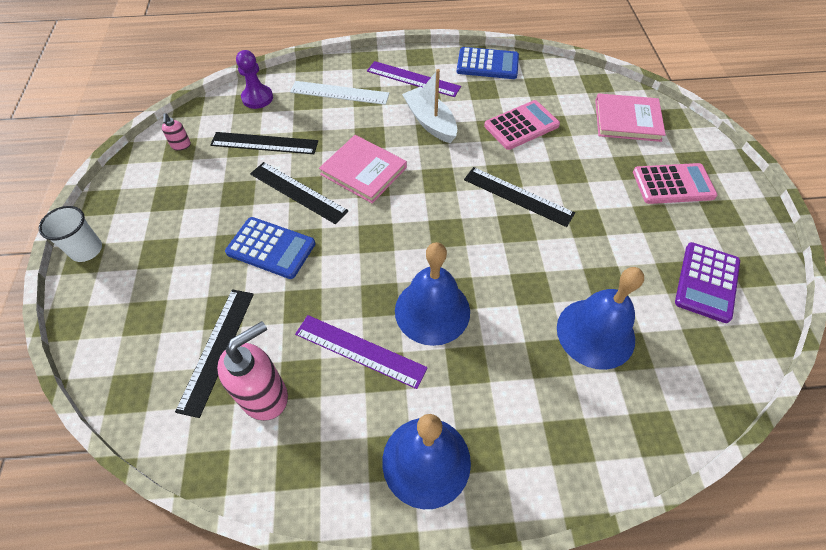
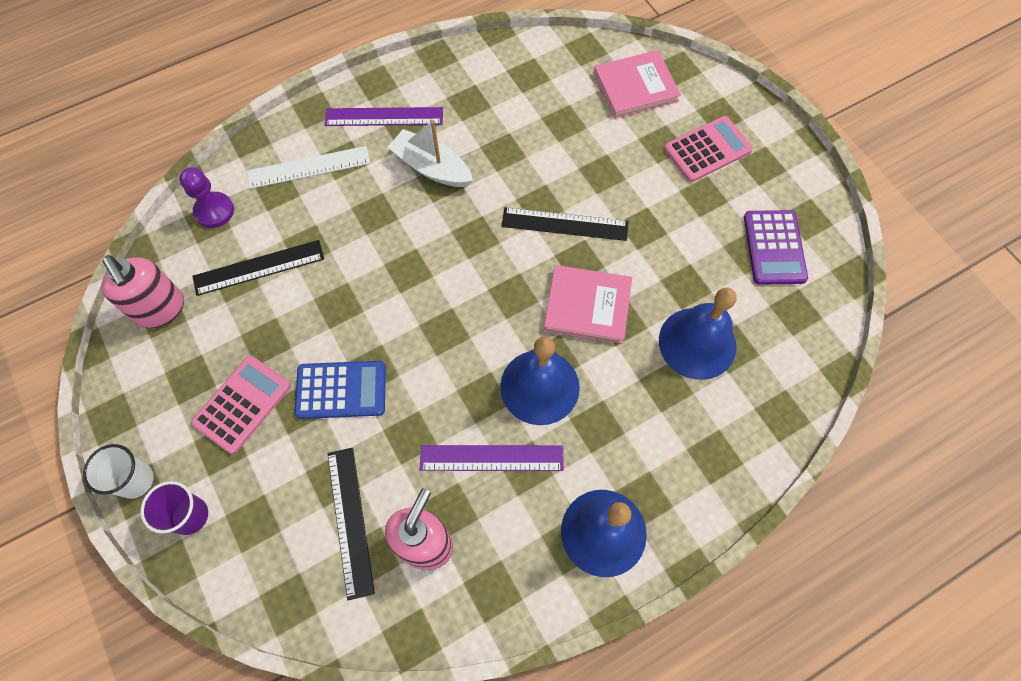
camera: 25 degrees left, 10 degrees up
pink soap dispenser [162,113,191,151] -> pink soap dispenser [102,255,184,328], size x2.15
black ruler [250,162,348,224] -> none
pink book [319,135,407,203] -> pink book moved to [544,265,632,344]
blue calculator [457,47,519,79] -> none
pink calculator [484,100,560,150] -> pink calculator moved to [191,356,291,454]
none -> purple cup [140,481,208,535]

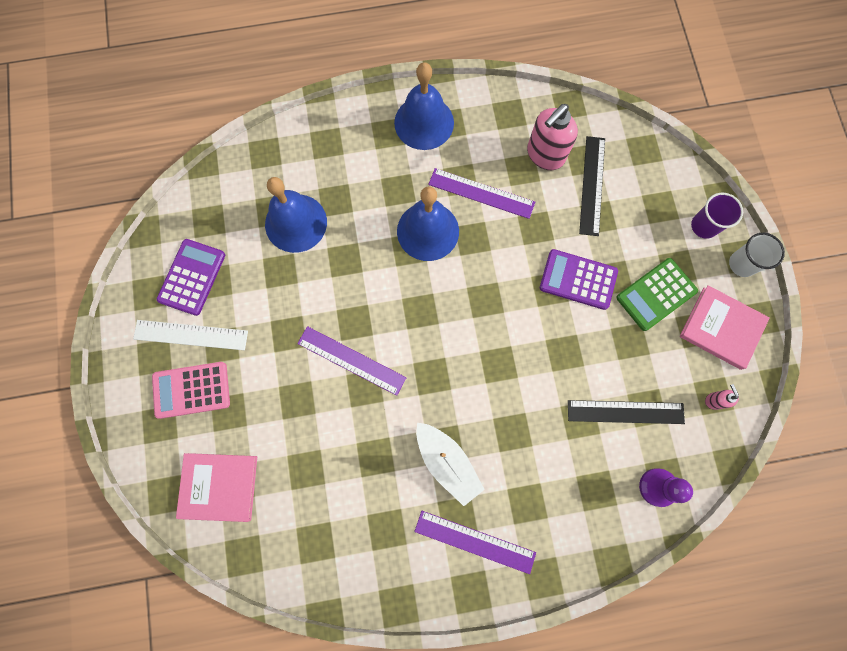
camera: 160 degrees left, 10 degrees up
pink soap dispenser [102,255,184,328] -> pink soap dispenser [705,384,739,410], size x0.47
pink calculator [191,356,291,454] -> green calculator [616,258,698,331]
white ruler [247,146,370,189] -> white ruler moved to [133,320,248,350]
blue calculator [294,361,386,419] -> purple calculator [540,249,618,310]
black ruler [501,207,629,241] -> purple ruler [297,326,406,396]
pink book [544,265,632,344] -> pink book moved to [680,285,770,370]

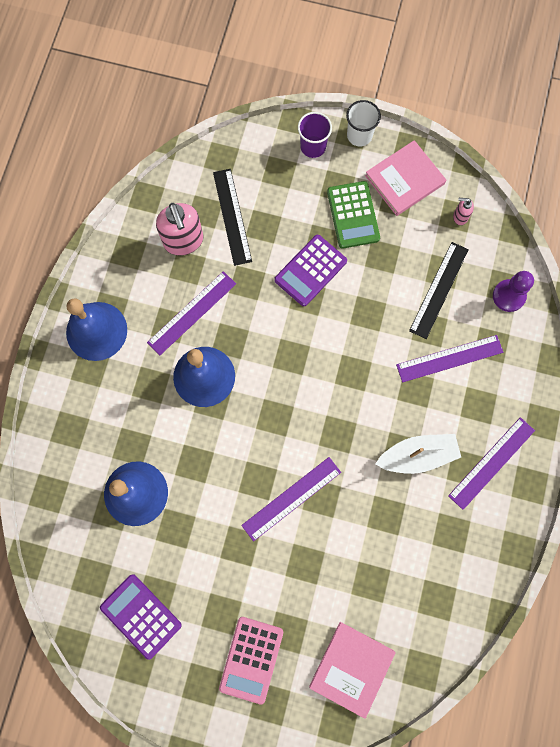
camera: 65 degrees left, 0 degrees up
white ruler [133,320,248,350] -> none
black ruler [579,136,605,236] -> black ruler turned 45 degrees clockwise [213,169,252,266]
none -> purple ruler [396,335,503,382]

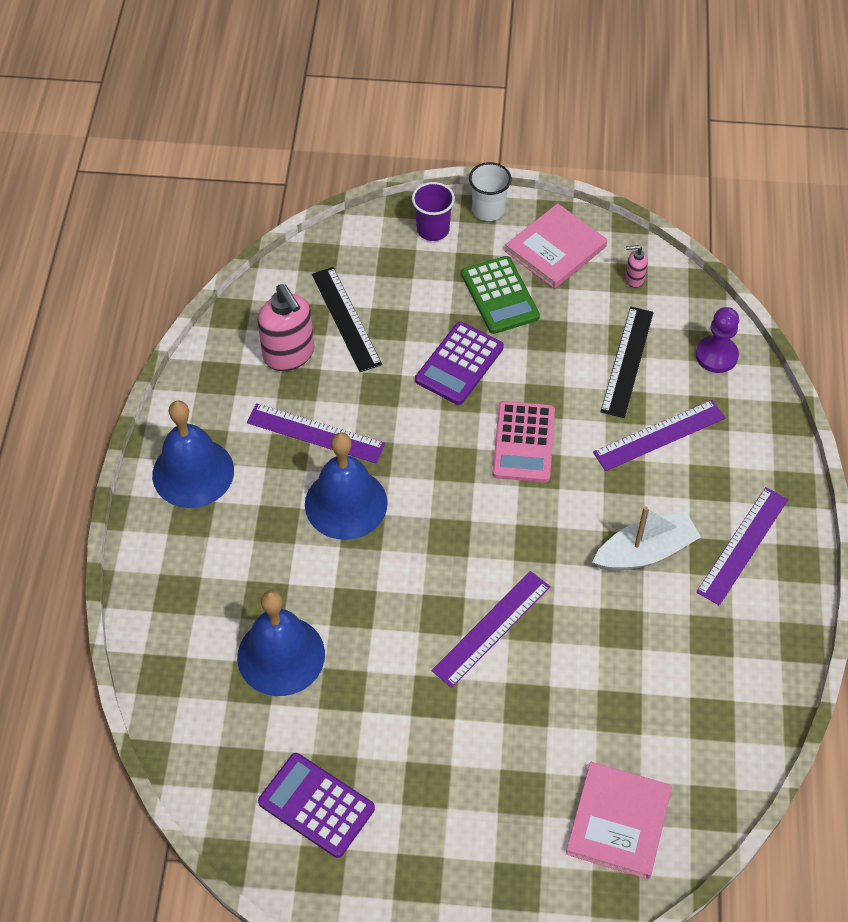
camera: 10 degrees left, 20 degrees down
purple ruler [147,271,236,355] -> purple ruler turned 75 degrees clockwise [247,403,385,463]
pink calculator [219,617,283,705] -> pink calculator moved to [492,401,555,482]

